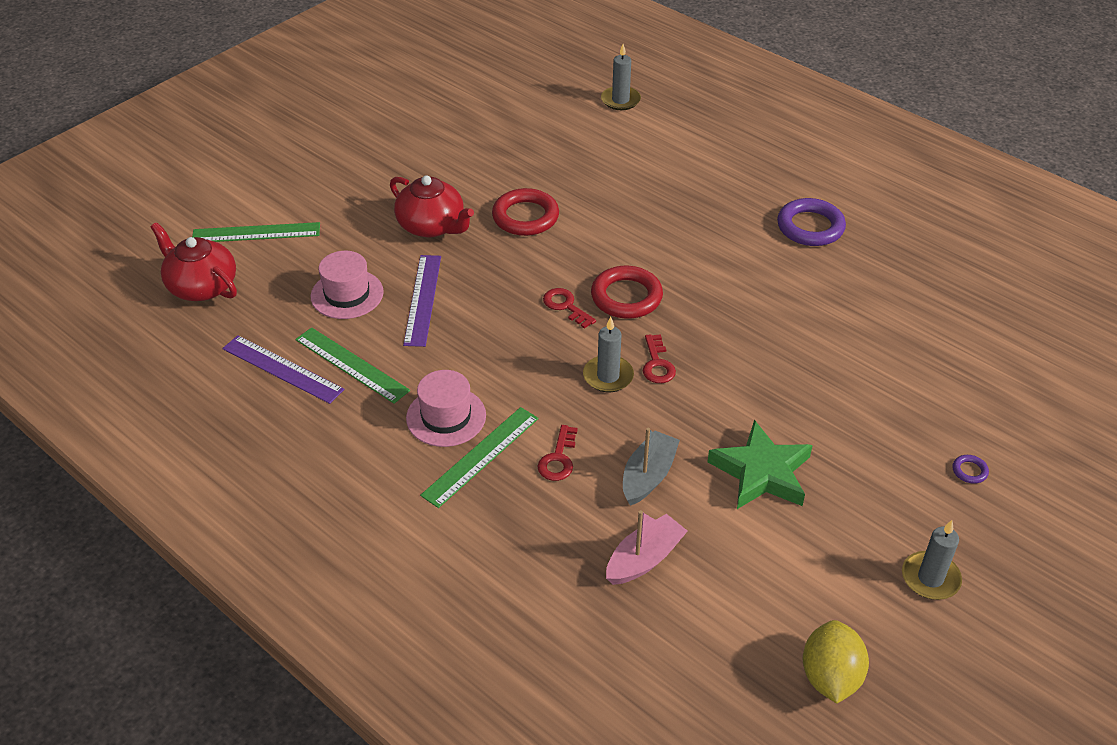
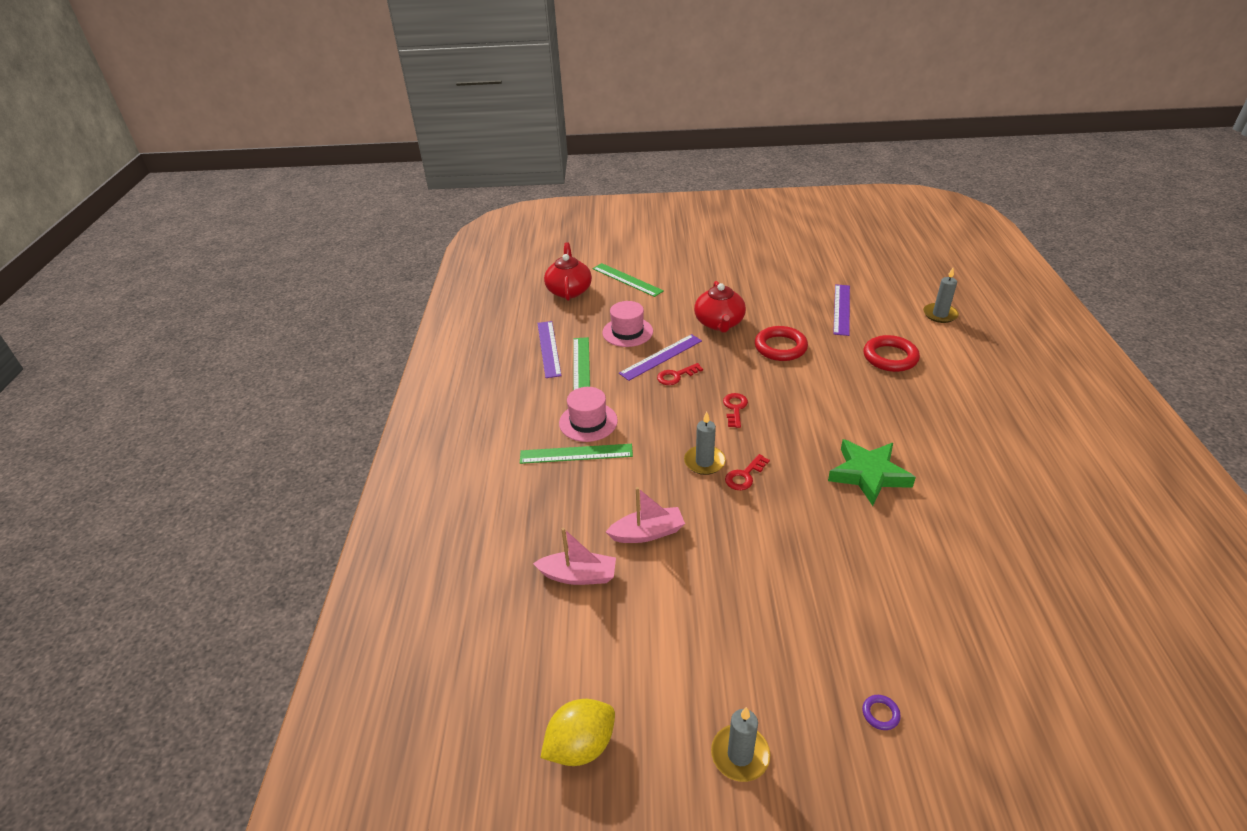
camera: 50 degrees right, 5 degrees down
red key [537,425,578,481] -> red key moved to [657,363,703,385]
red ring [591,266,663,319] -> red ring moved to [864,335,920,372]
grey boat [623,427,680,506] -> pink boat [606,487,685,543]
green star [707,420,813,509] -> green star moved to [828,439,916,506]
purple ring [777,198,846,246] -> none
none -> purple ruler [833,284,850,336]

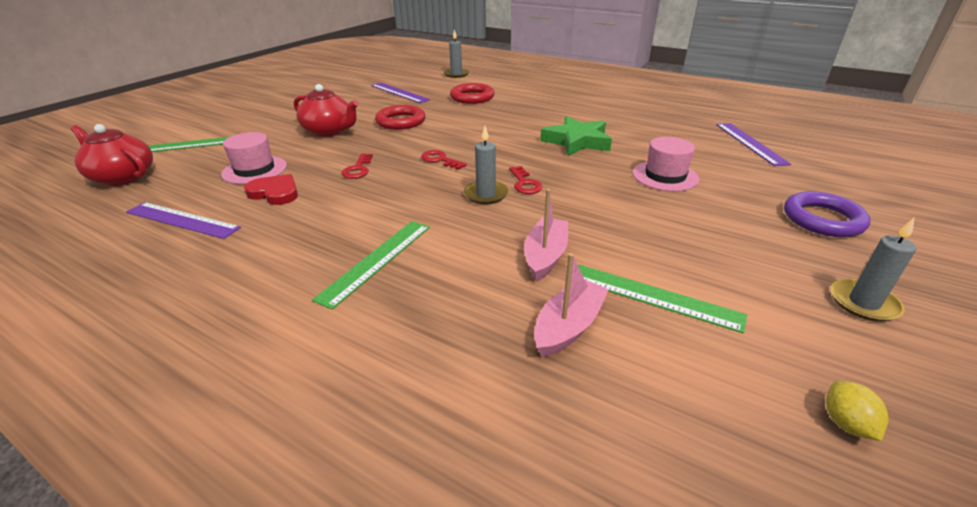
camera: 60 degrees left, 5 degrees down
yellow lemon [540,699,615,766] -> yellow lemon [826,381,889,441], size x0.57
pink hat [559,387,618,442] -> pink hat moved to [633,137,700,191]
green ruler [573,337,590,390] -> green ruler moved to [578,265,747,333]
purple ruler [619,334,702,381] -> purple ruler moved to [716,123,791,166]
purple ring [862,695,901,730] -> purple ring [784,191,871,237], size x2.31
none -> red heart [244,174,298,205]

